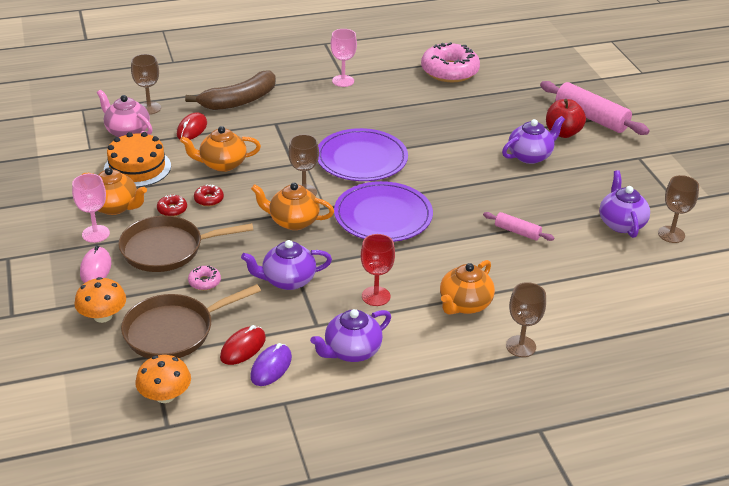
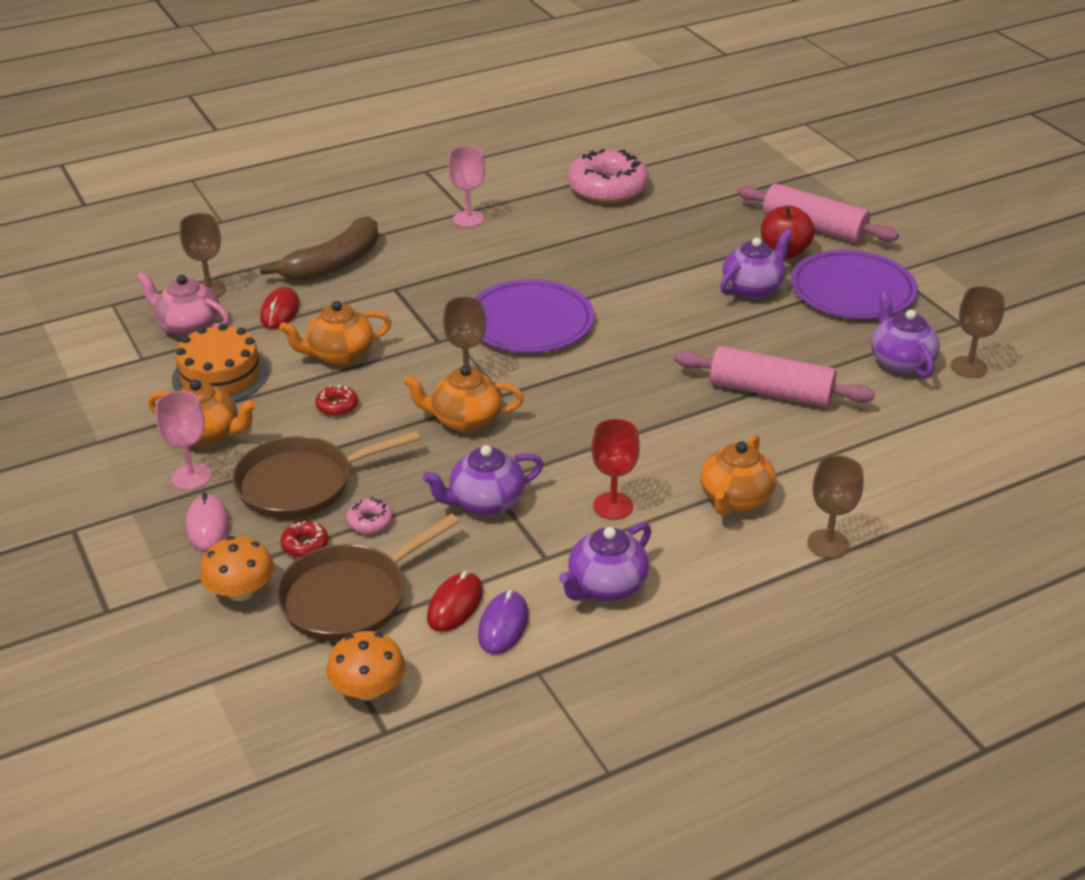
camera: 10 degrees left, 0 degrees up
red donut [157,195,187,216] -> red donut moved to [280,521,328,557]
purple plate [334,181,433,242] -> purple plate moved to [791,250,918,319]
pink rolling pin [483,212,554,241] -> pink rolling pin [674,346,875,407], size x1.92

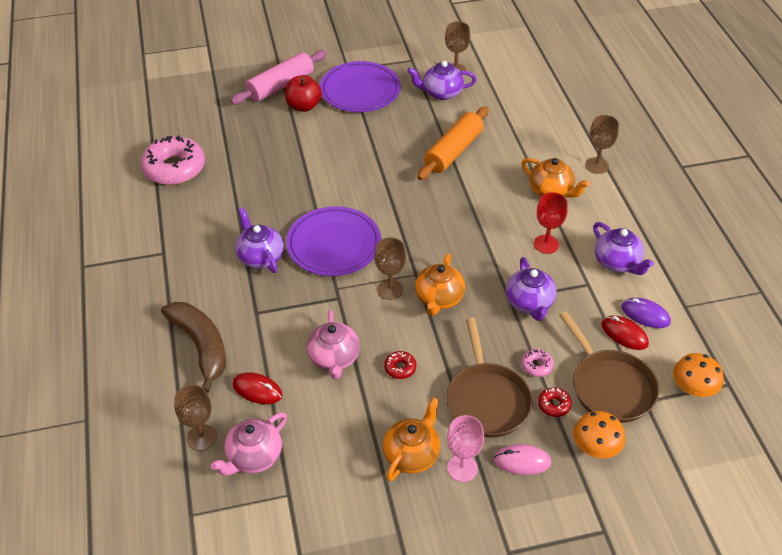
camera: 75 degrees left, 10 degrees up
orange cake [172,323,269,402] -> none
orange teapot [279,301,391,365] -> pink teapot [307,310,360,379]
pink goblet [448,146,485,227] -> none
pink rolling pin [674,346,875,407] -> orange rolling pin [417,107,489,180]
purple teapot [720,229,792,299] -> purple teapot moved to [235,208,284,273]

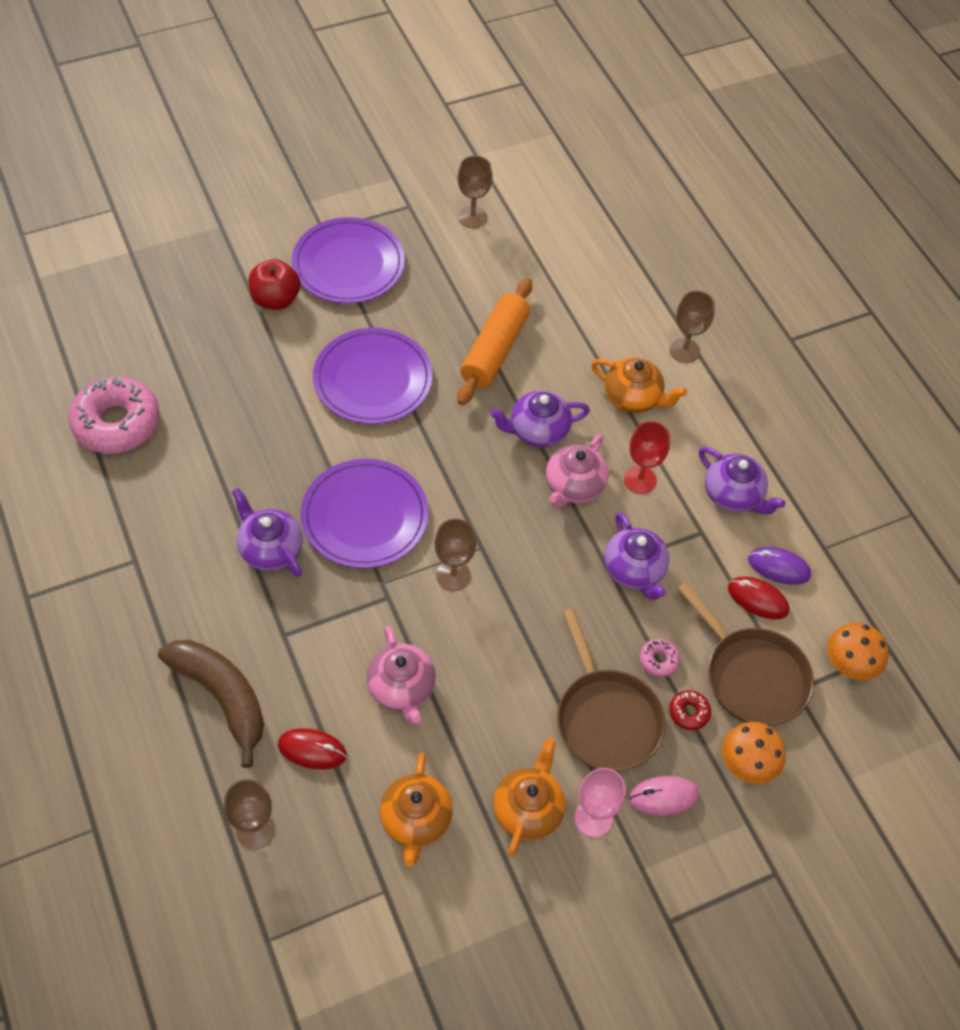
camera: 15 degrees left, 10 degrees up
pink teapot [211,412,287,476] -> pink teapot moved to [546,434,608,509]
pink rolling pin [230,50,327,105] -> none
red donut [384,351,416,379] -> none
purple teapot [408,61,477,100] -> purple teapot moved to [490,390,590,447]
orange teapot [415,253,465,316] -> orange teapot moved to [380,753,453,867]
none -> purple plate [313,328,432,424]

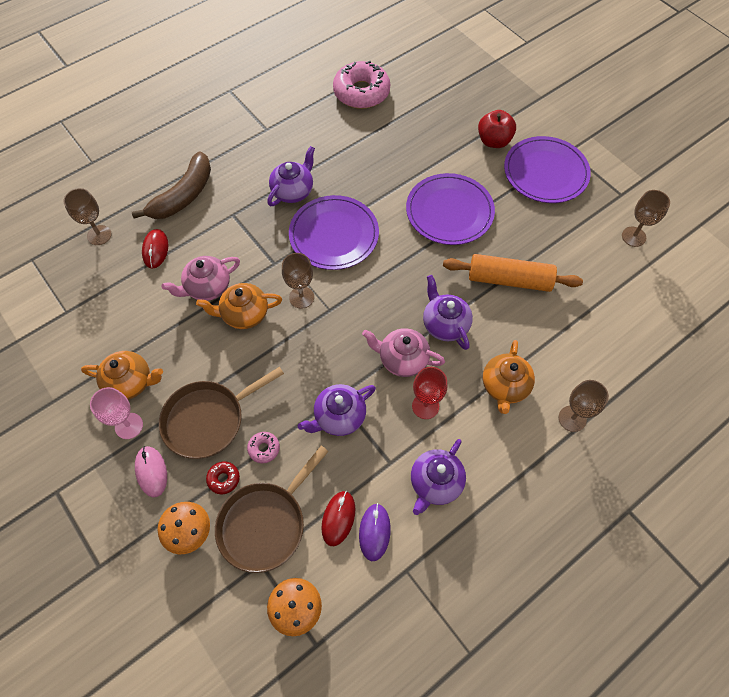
camera: 80 degrees right, 5 degrees up
orange teapot [380,753,453,867] -> orange teapot moved to [196,283,282,329]

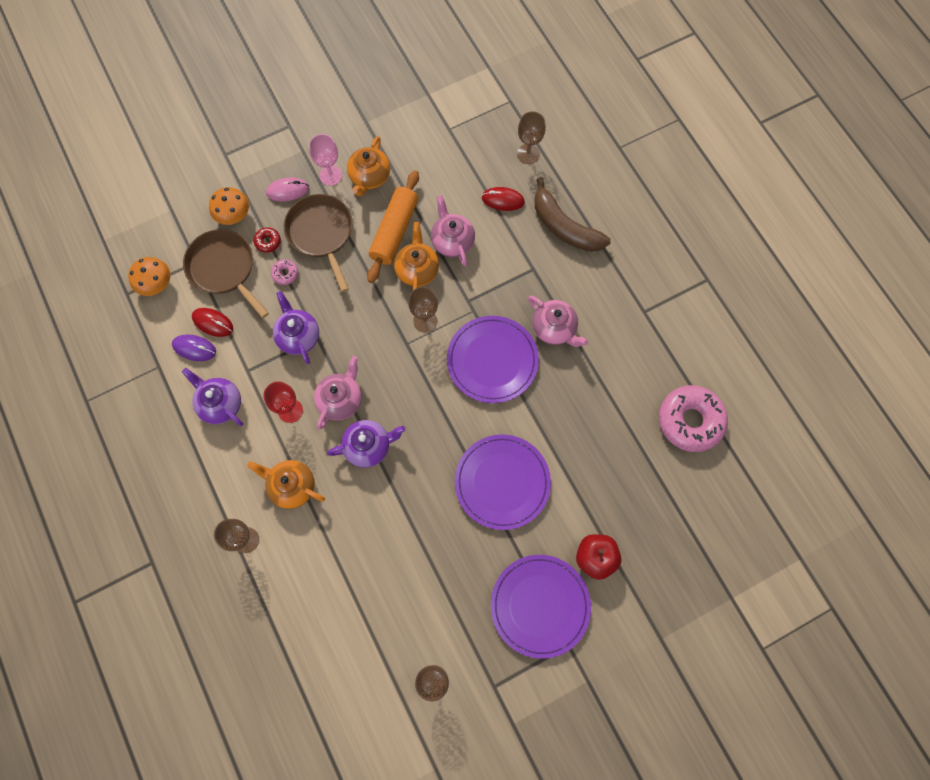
camera: 100 degrees right, 10 degrees up
purple teapot [267,146,315,206] -> pink teapot [528,295,588,347]
orange rolling pin [443,254,583,292] -> orange rolling pin moved to [367,170,419,283]

